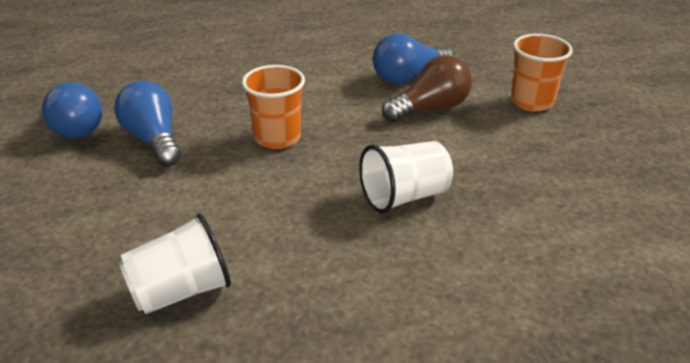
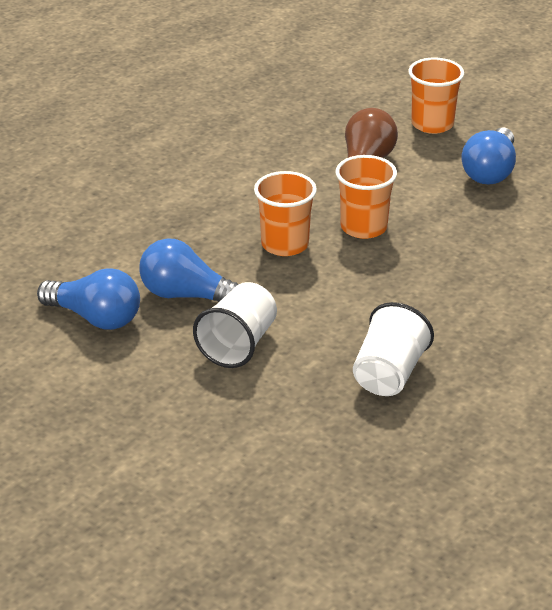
camera: 40 degrees left, 0 degrees up
white cup [359,141,453,213] -> white cup moved to [193,282,277,368]
blue light bulb [373,33,454,84] -> blue light bulb moved to [462,128,516,184]
none -> orange cup [335,155,397,239]

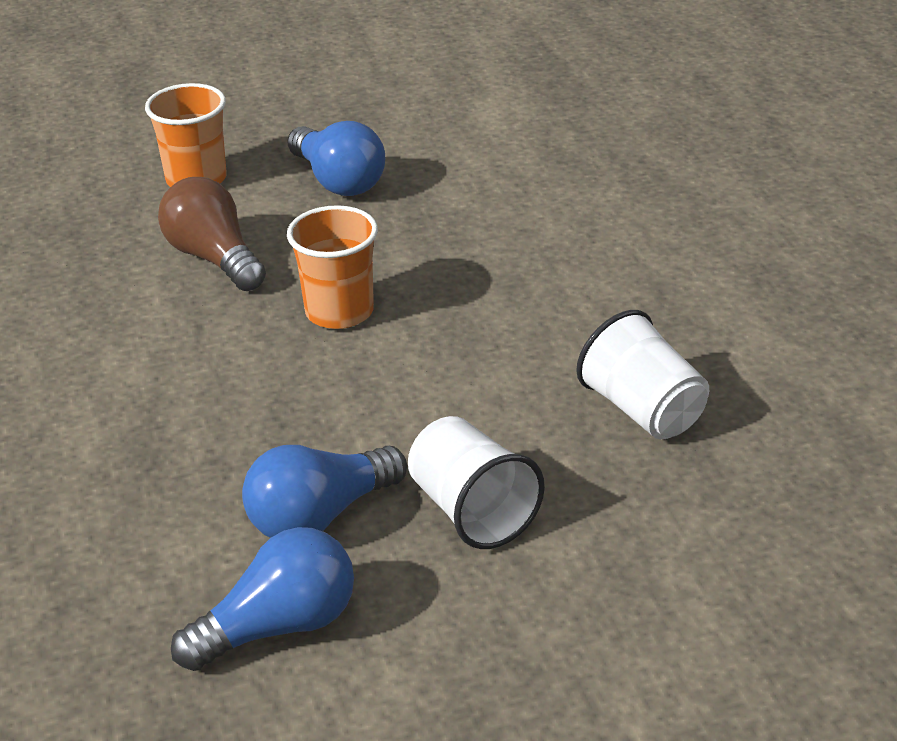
camera: 55 degrees left, 0 degrees up
orange cup [254,171,317,256] -> none

